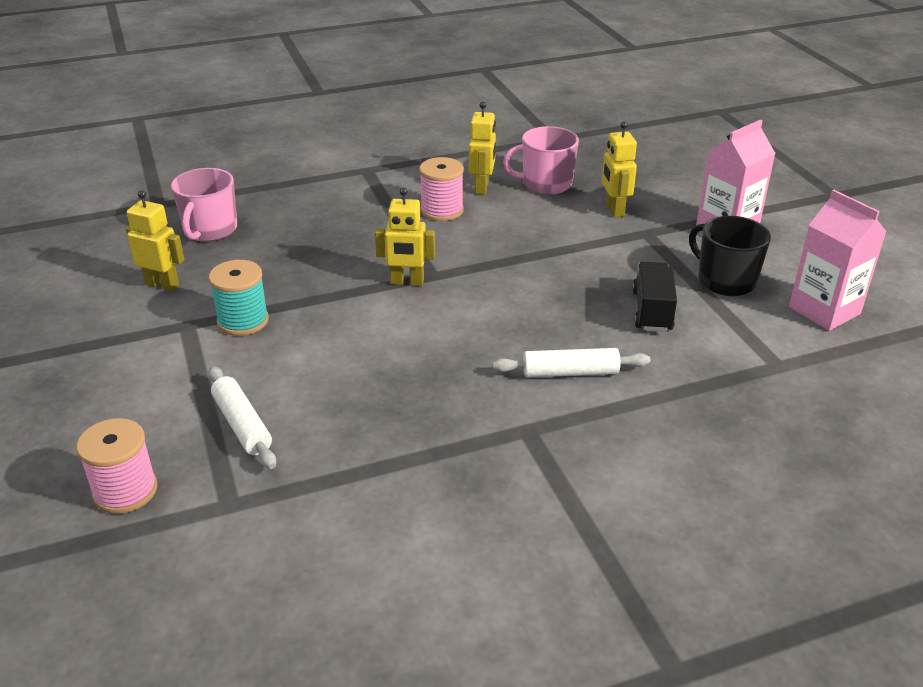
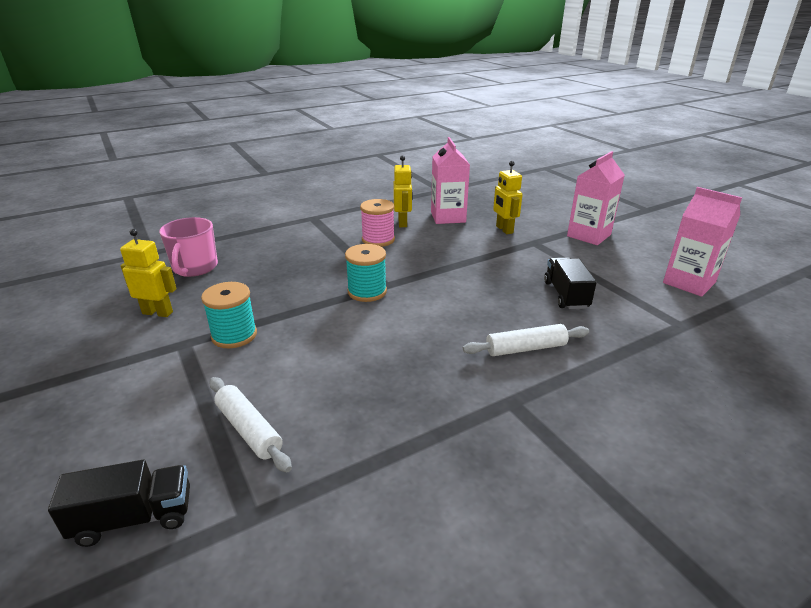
camera: 10 degrees left, 5 degrees down
pink spool [76,418,158,514] -> black truck [48,460,190,547]
yellow robot [375,187,435,286] -> turquoise spool [345,244,387,302]
pink mug [503,126,579,195] -> pink carton [431,137,470,224]
black mug [689,216,771,296] -> none

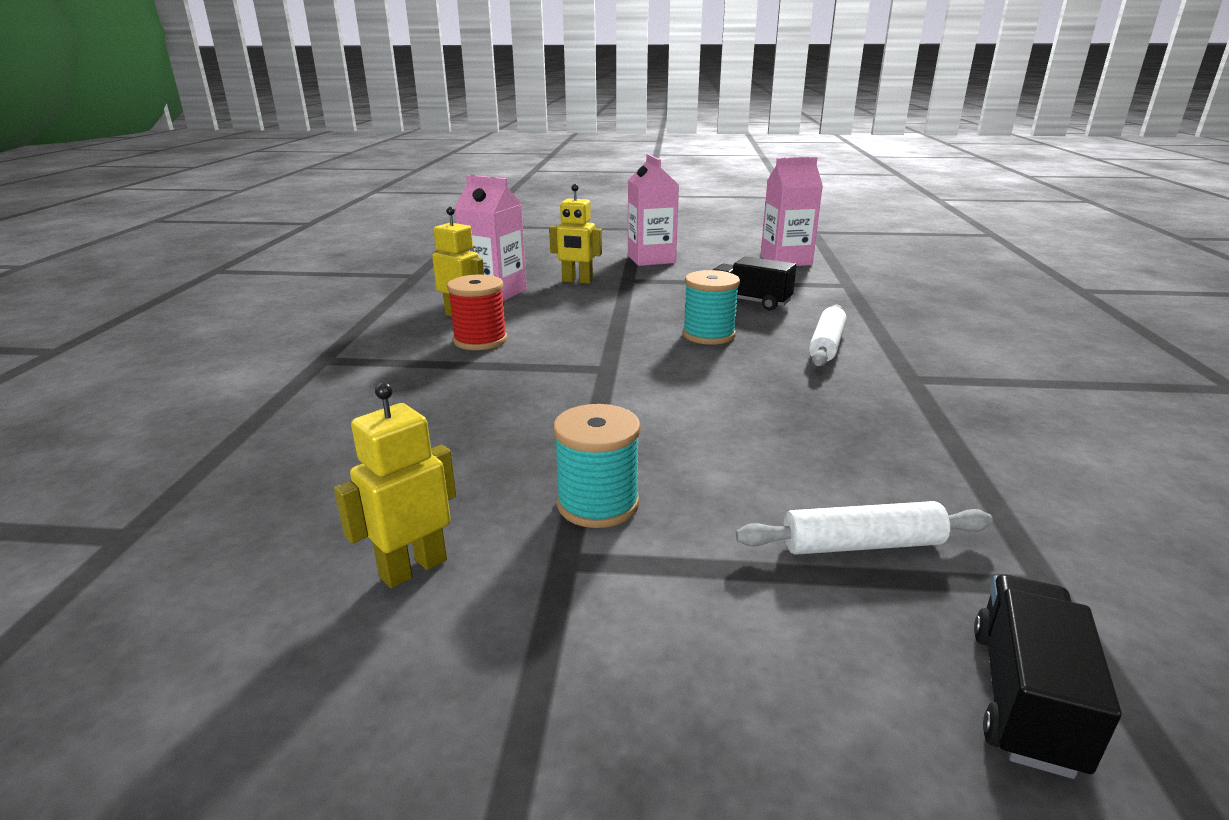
camera: 55 degrees left, 5 degrees down
pink mug [159,217,218,277] -> none
turquoise spool [345,244,387,302] -> turquoise spool moved to [683,270,740,345]
pink spool [360,199,395,247] -> red spool [447,275,507,350]

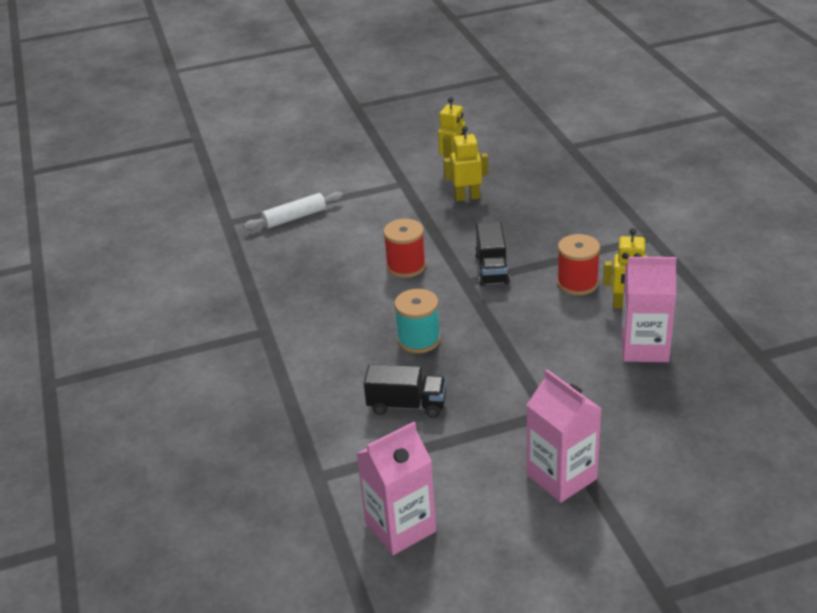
camera: 160 degrees right, 10 degrees up
yellow robot [549,184,602,284] -> yellow robot moved to [443,126,488,201]
turquoise spool [553,404,641,528] -> none
white rolling pin [809,305,847,366] -> none
black truck [974,574,1122,779] -> black truck moved to [475,222,510,286]
none -> red spool [383,219,426,278]

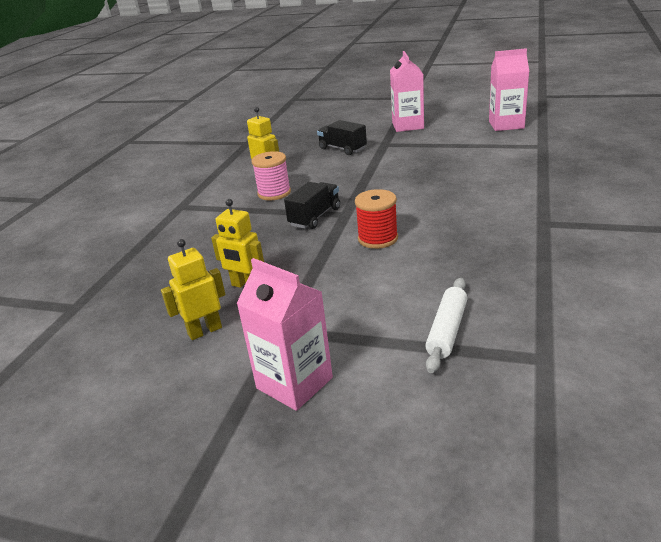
camera: 145 degrees left, 5 degrees down
white rolling pin [243,192,343,230] -> white rolling pin turned 75 degrees counterclockwise [425,278,468,373]
black truck [364,364,446,418] -> black truck moved to [317,120,367,155]
turquoise spool [394,289,441,353] -> none
red spool [557,234,600,295] -> pink spool [252,151,291,200]
pink carton [621,257,677,362] -> pink carton moved to [236,258,333,411]

